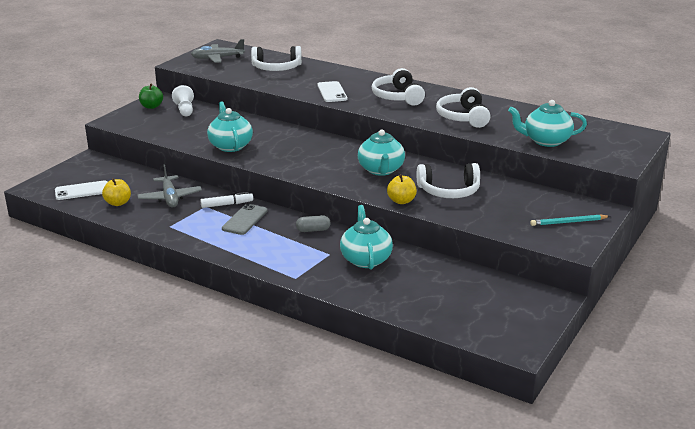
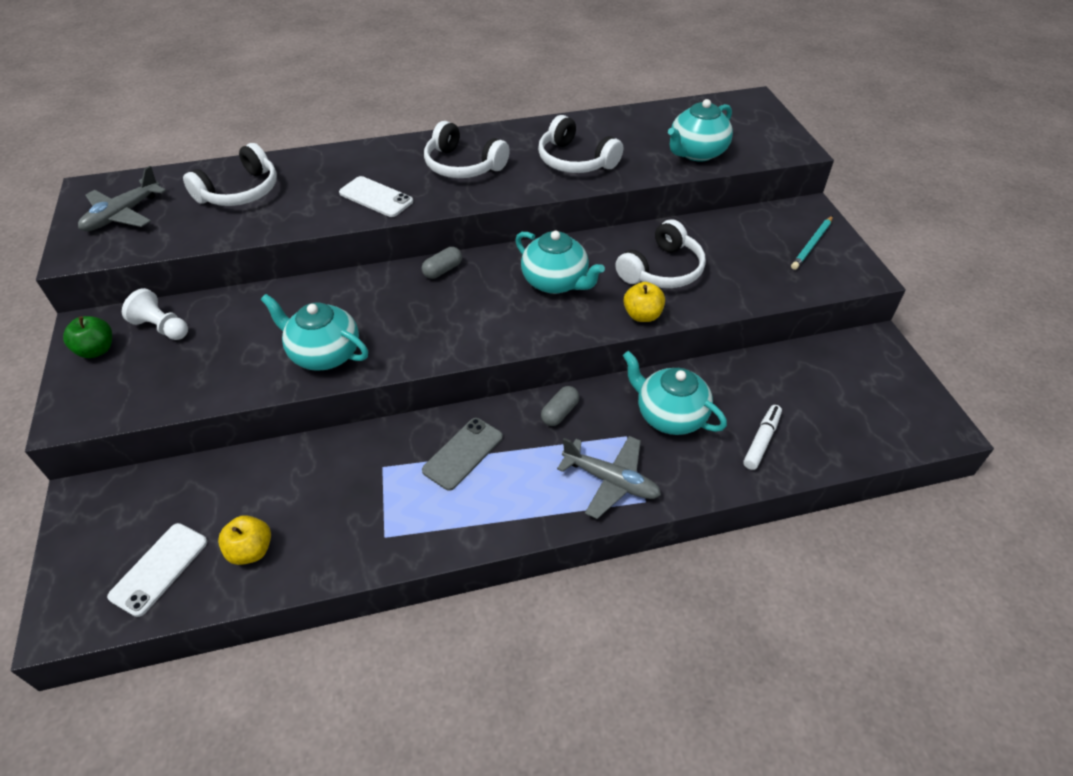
camera: 45 degrees left, 20 degrees up
grey plane [137,164,202,207] -> grey plane moved to [557,436,661,519]
white marker [200,192,253,208] -> white marker moved to [743,405,782,470]
grey phone [222,204,267,235] -> grey phone turned 60 degrees clockwise [422,418,503,491]
none -> grey capsule [422,247,462,279]

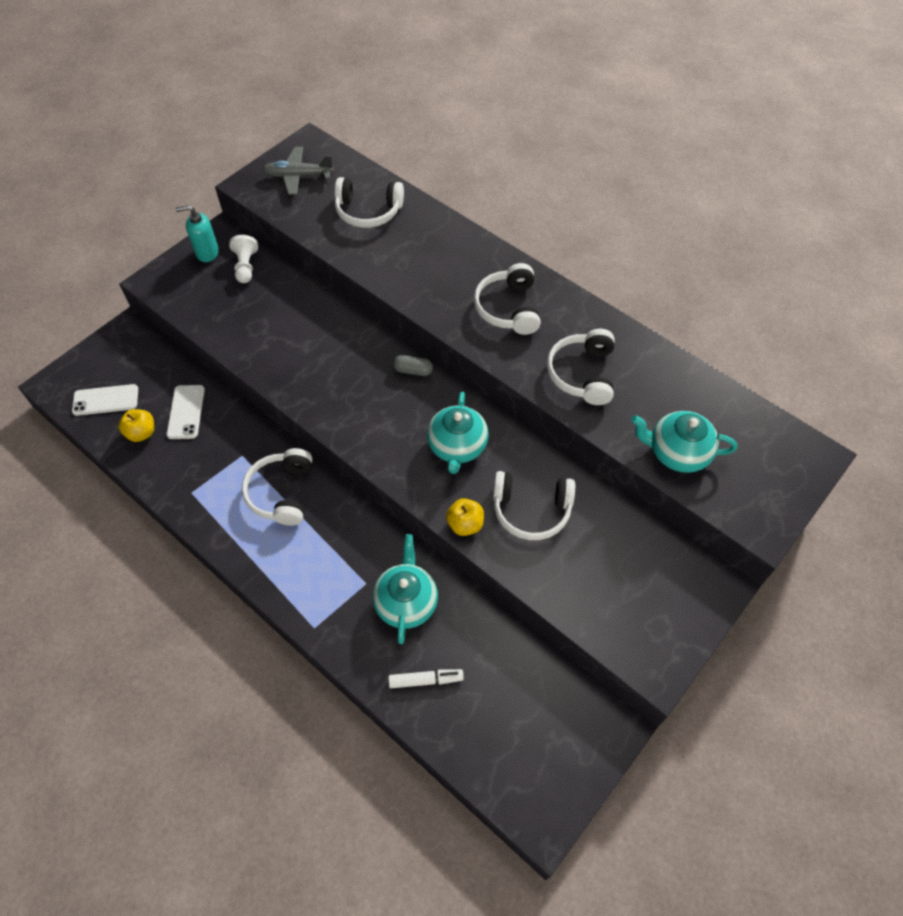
camera: 55 degrees right, 10 degrees up
green apple [63,316,112,358] -> turquoise soap dispenser [175,205,219,262]
turquoise teapot [261,294,368,371] -> none
white phone [339,176,413,217] -> white phone moved to [166,385,205,439]
grey phone [422,418,503,491] -> white headphones [242,448,313,526]
grey capsule [541,386,579,426] -> none
grey plane [557,436,661,519] -> none
turquoise pencil [791,216,833,270] -> none

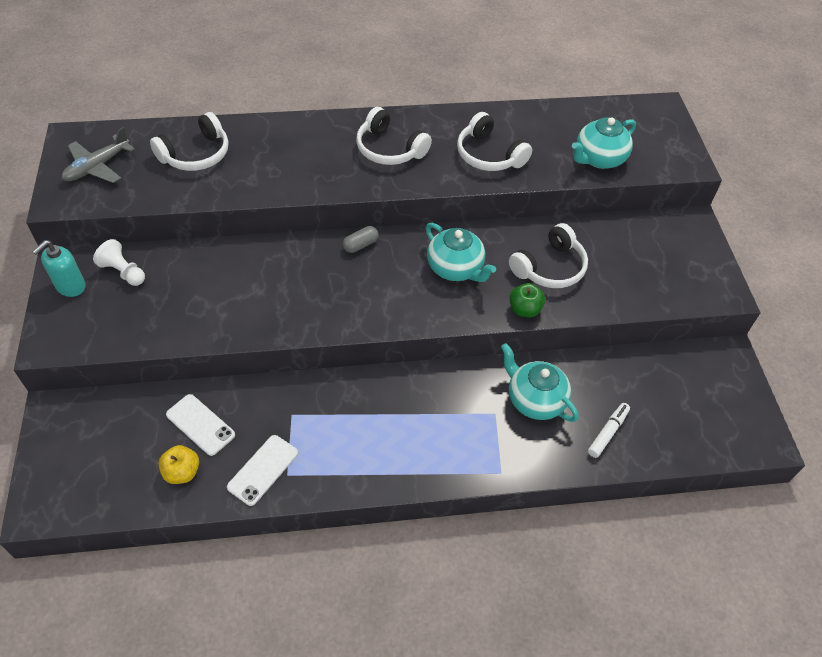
camera: 50 degrees left, 5 degrees down
white phone [72,384,138,416] -> white phone moved to [227,435,298,506]
white headphones [242,448,313,526] -> none
yellow apple [446,498,484,536] -> green apple [509,283,545,317]

